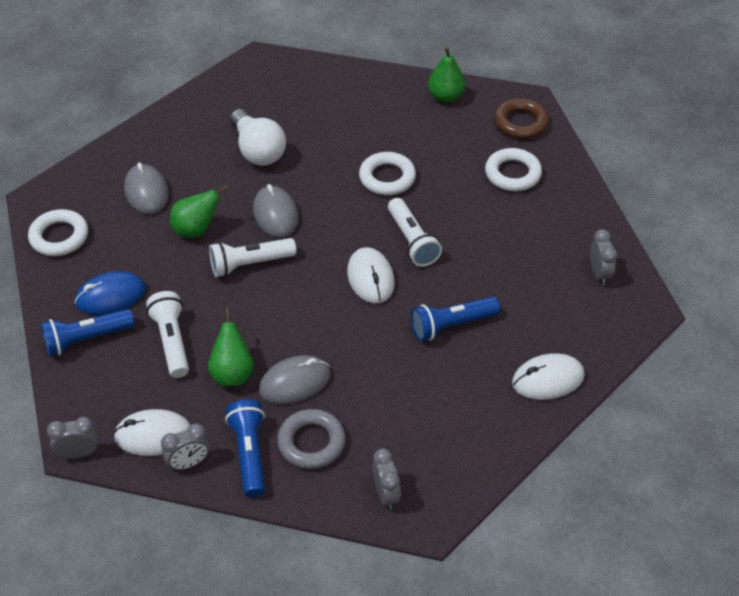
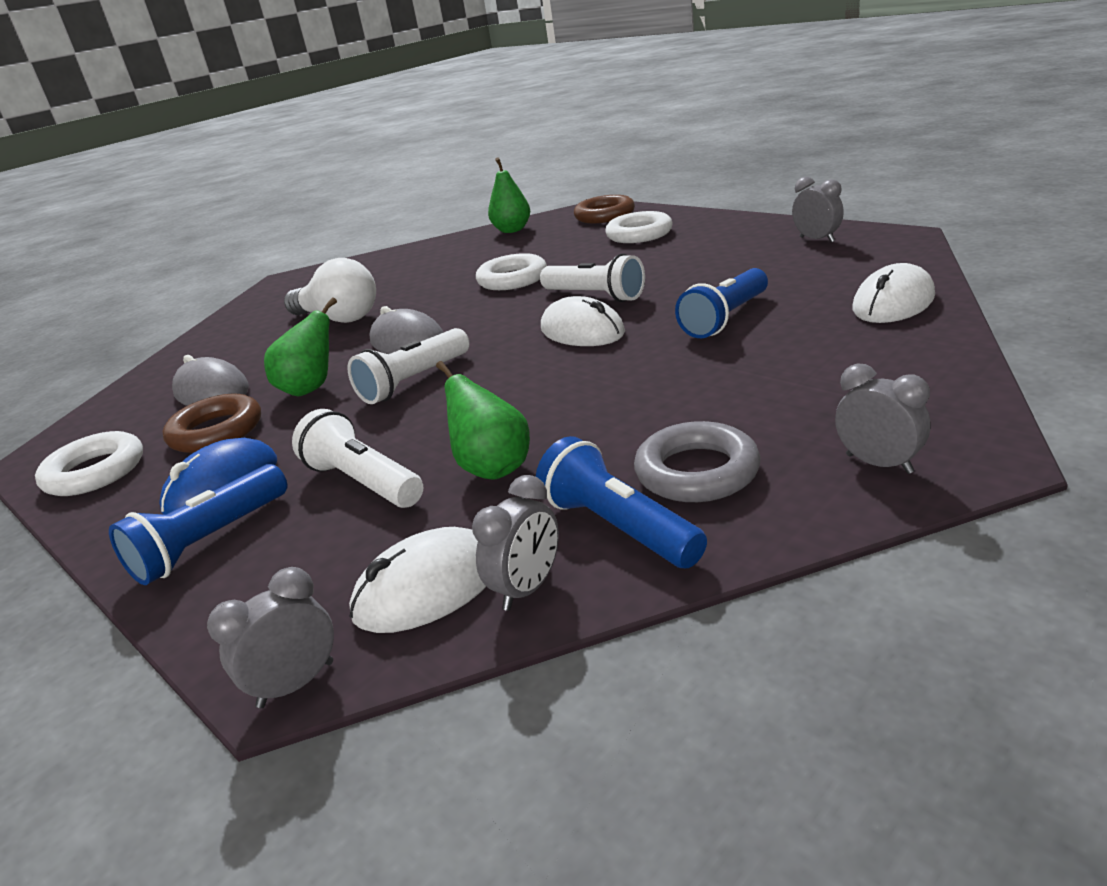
camera: 25 degrees left, 20 degrees down
grey mouse [259,355,331,404] -> none
none -> brown ring [162,394,261,453]

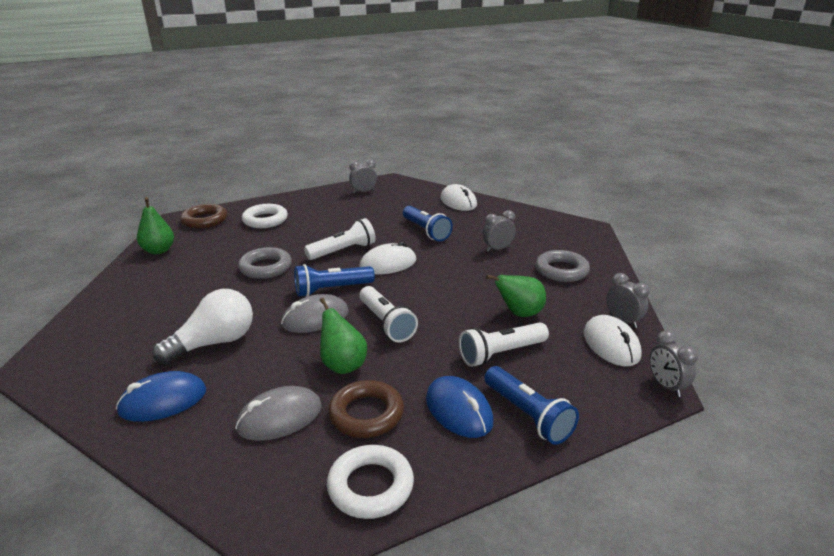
camera: 75 degrees left, 0 degrees up
white ring [476,253,547,290] -> grey ring [238,247,292,279]
blue flashlight [536,436,707,568] -> blue flashlight moved to [294,264,375,297]
grey clock [835,364,930,474] -> grey clock moved to [483,210,516,252]
none -> blue mouse [116,371,206,422]

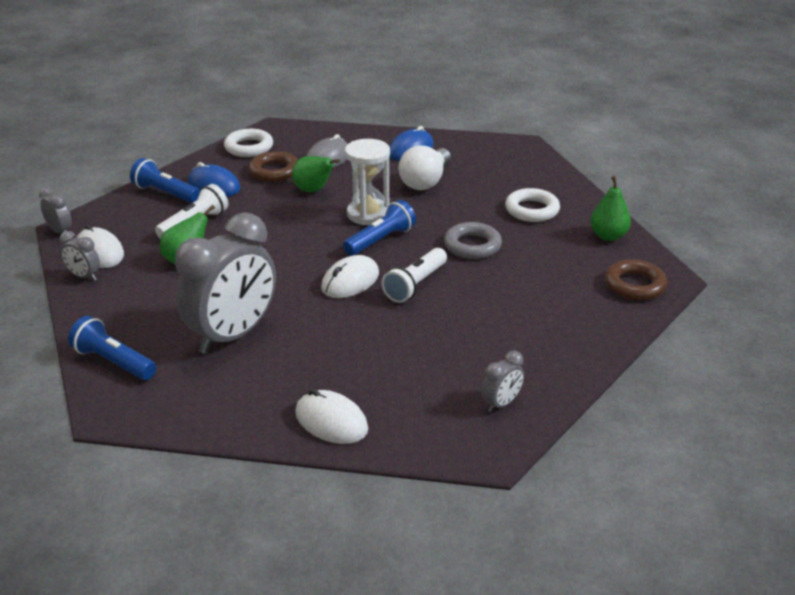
camera: 155 degrees right, 5 degrees up
white ring [242,204,288,228] -> white ring moved to [505,188,560,222]
grey mouse [281,294,349,333] -> white hourglass [345,139,390,225]
white flashlight [359,286,418,342] -> none
blue flashlight [403,206,453,241] -> blue flashlight moved to [68,316,156,380]
grey clock [483,210,516,252] -> grey clock [175,212,276,354], size x2.37
grey ring [536,250,590,282] -> none

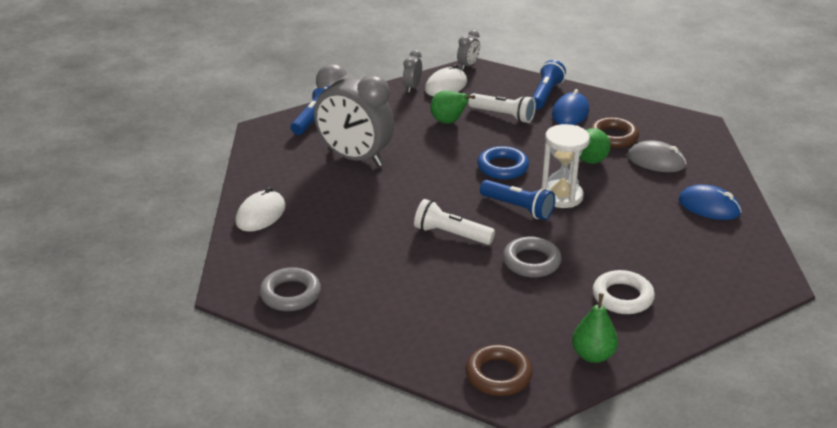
camera: 80 degrees right, 0 degrees up
white ring [224,129,273,157] -> none
white mouse [321,255,379,298] -> none
white light bulb [399,145,451,190] -> none
grey clock [482,350,524,412] -> grey ring [259,267,321,311]
none -> blue ring [477,146,529,179]

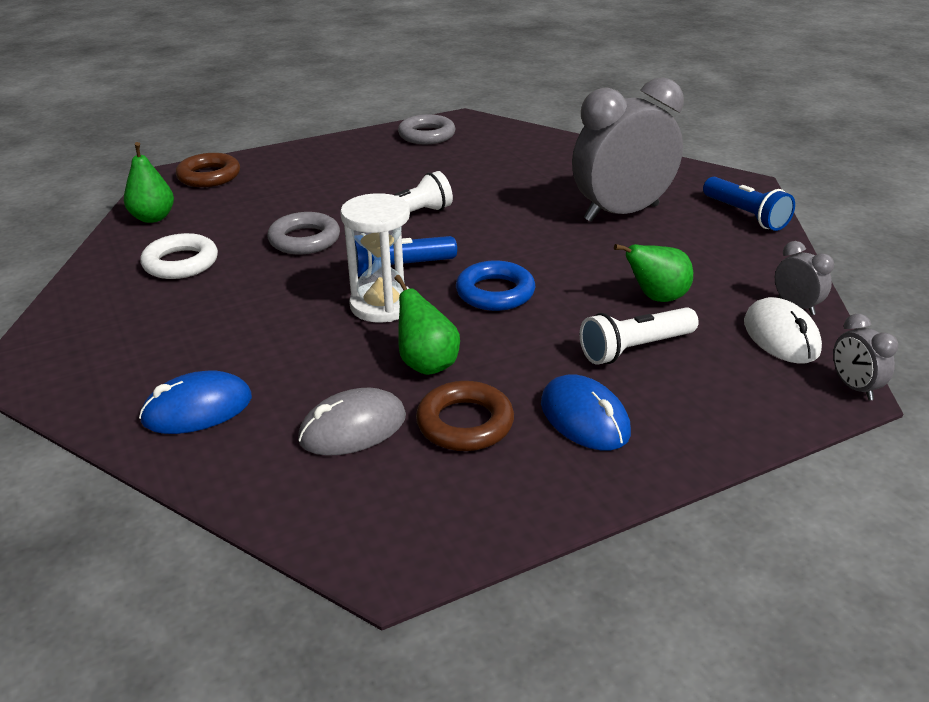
camera: 125 degrees right, 0 degrees up
white mouse [236,187,285,232] -> none
blue flashlight [532,60,566,109] -> none

